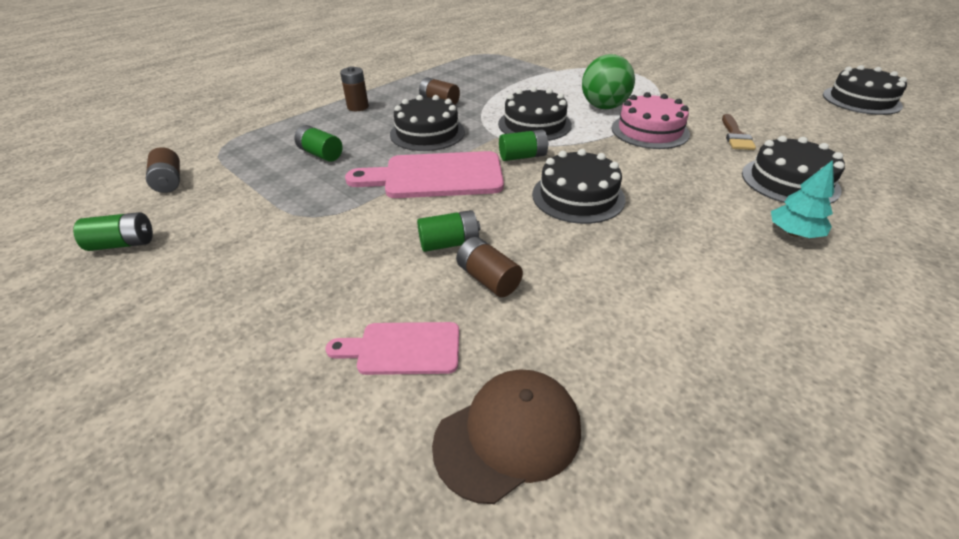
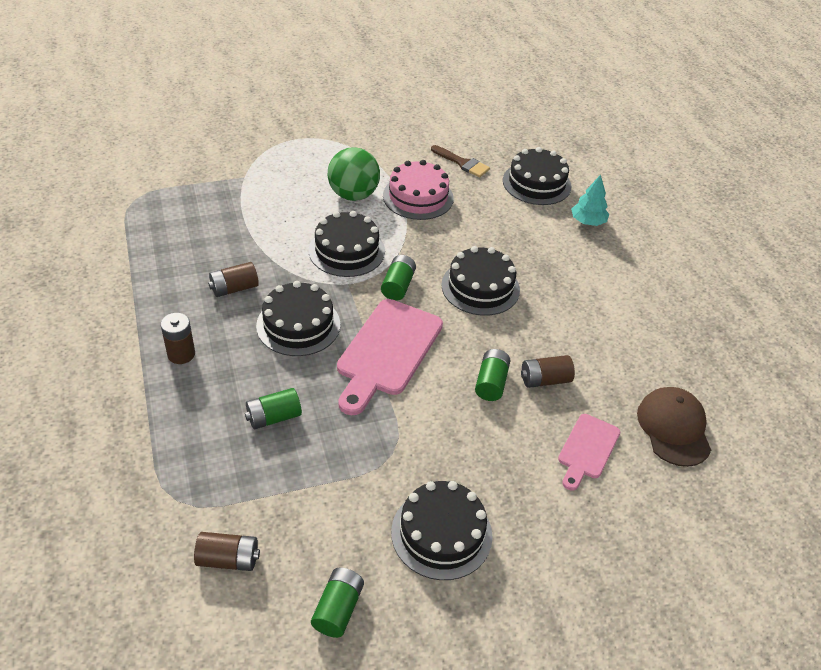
camera: 65 degrees left, 5 degrees up
black cake [823,65,907,115] -> black cake moved to [391,481,492,580]

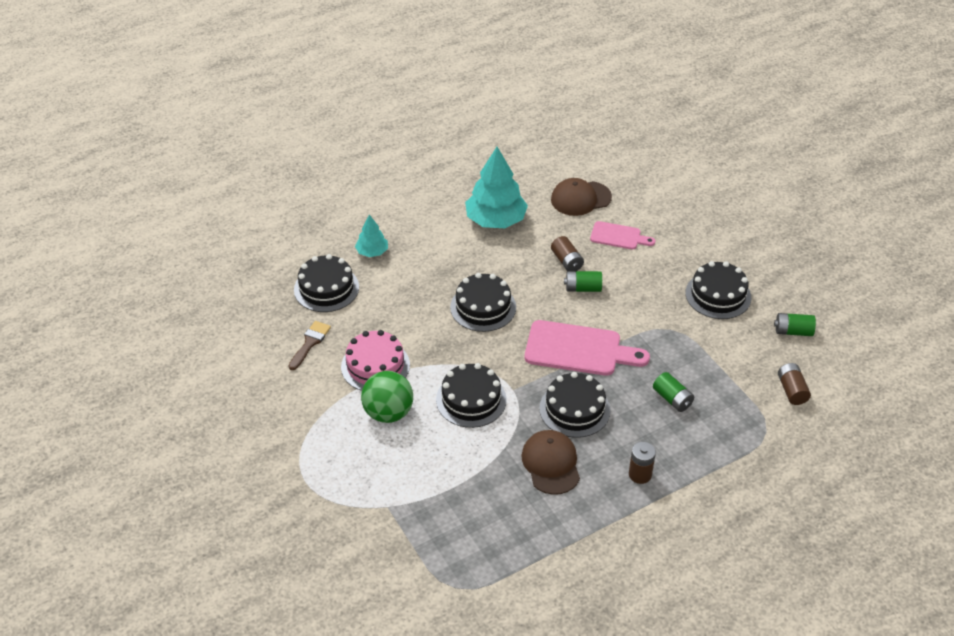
camera: 100 degrees left, 0 degrees up
brown battery [208,262,259,297] -> brown cap [521,430,580,495]
green battery [381,255,416,301] -> none
none -> turquoise tree [465,147,528,228]

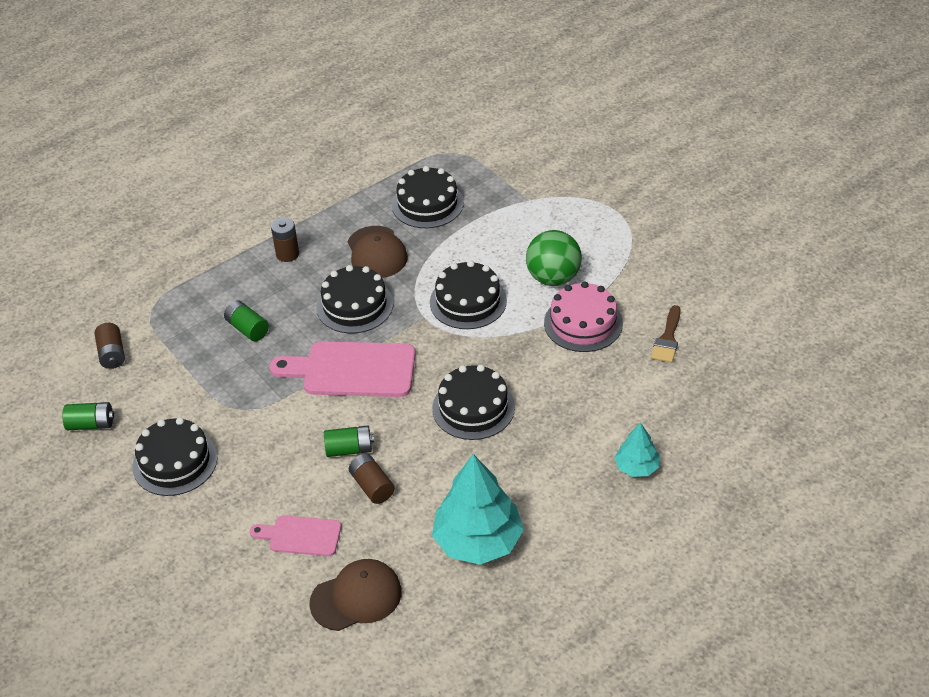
camera: 175 degrees right, 0 degrees up
black cake [294,254,359,312] -> black cake moved to [392,166,464,228]

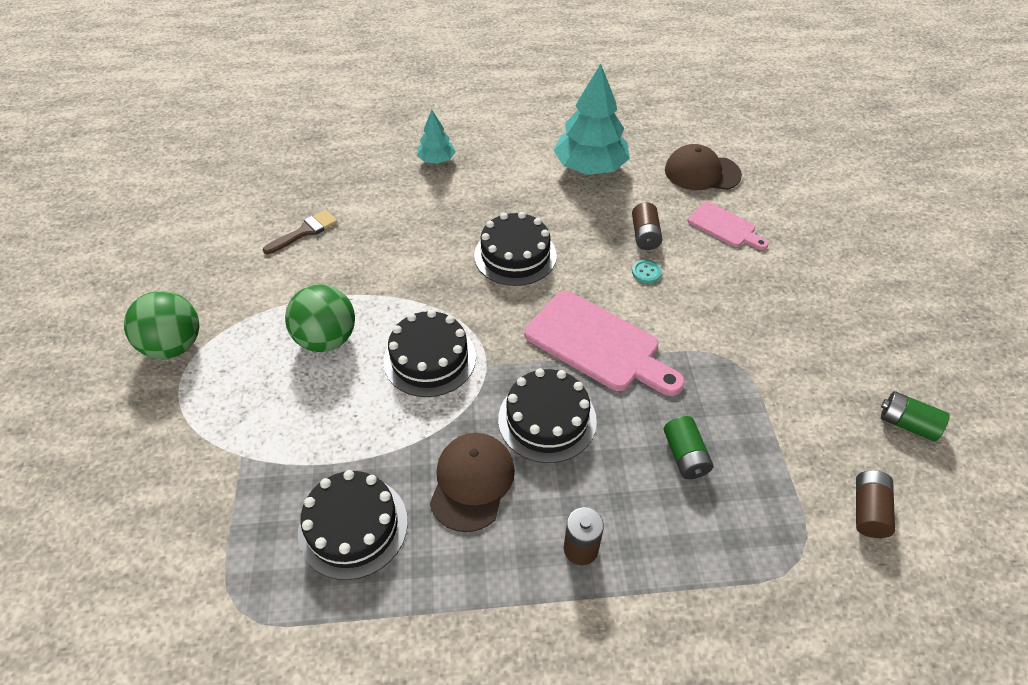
camera: 150 degrees left, 5 degrees up
black cake [132,417,218,496] -> none
green battery [324,425,374,457] -> turquoise button [632,260,662,283]
pink cake [544,281,623,352] -> none
none -> green ball [124,291,199,359]

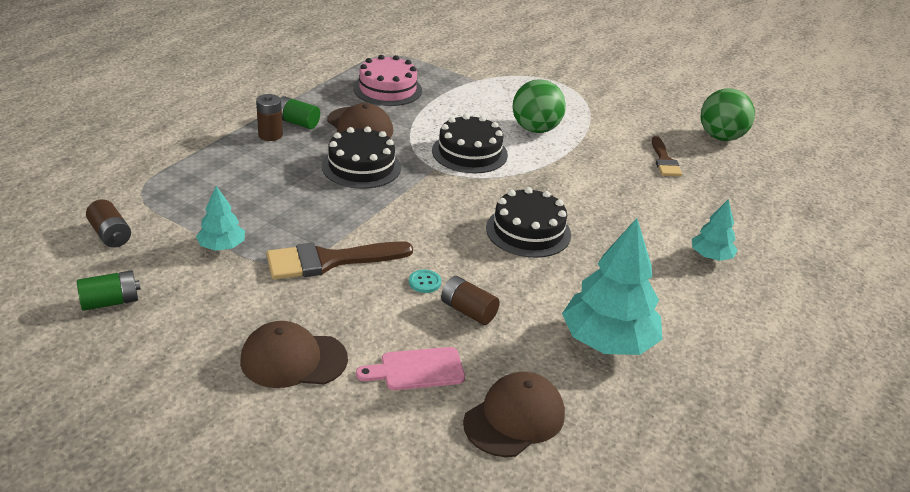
camera: 125 degrees right, 15 degrees down
green ball [124,291,199,359] -> green ball moved to [700,88,755,141]
black cake [298,470,408,580] -> pink cake [353,55,422,106]
pink cutting board [525,291,685,396] -> none
green battery [664,416,713,479] -> green battery moved to [280,96,320,129]
none -> turquoise tree [196,186,245,251]
none -> brown cap [240,321,348,388]
none -> brown brush [266,241,413,280]

